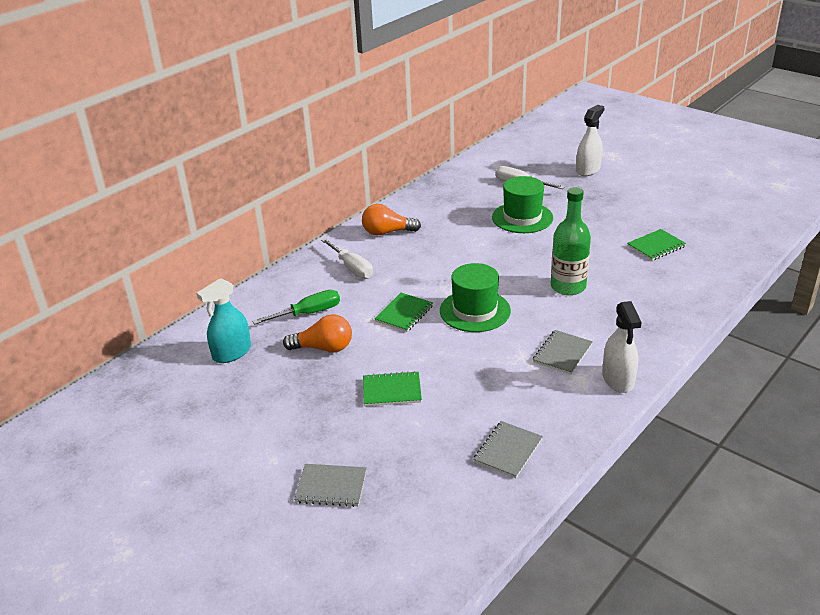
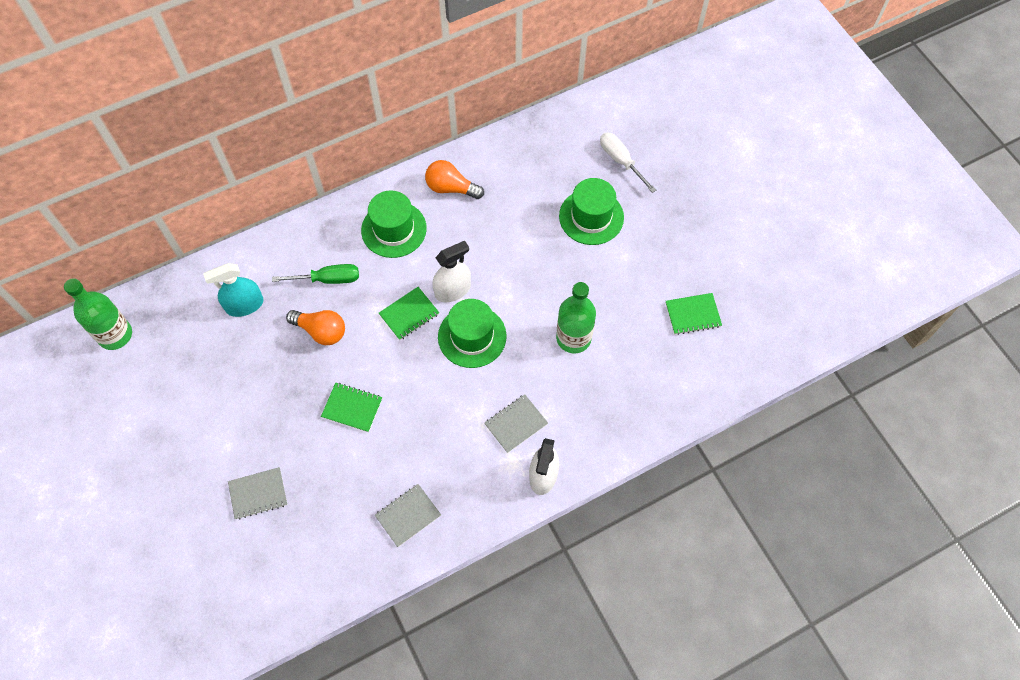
camera: 20 degrees right, 30 degrees up
grey notebook [294,464,366,507] -> grey notebook turned 45 degrees counterclockwise [228,467,288,519]
white screwdriver [321,238,373,279] -> green hat [361,190,427,258]
white spray bottle [576,105,604,176] -> white spray bottle moved to [433,241,471,302]
none -> green bottle [64,278,132,350]

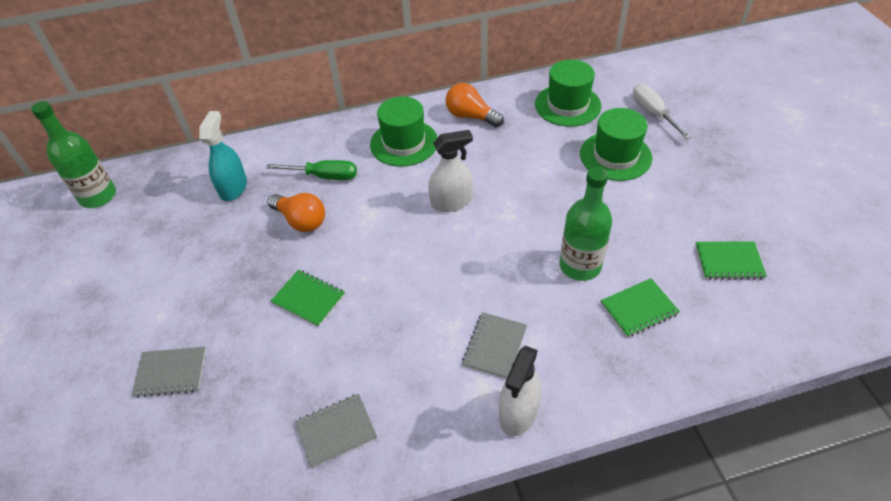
camera: 15 degrees right, 15 degrees down
turquoise spray bottle [203,263,264,317] -> turquoise spray bottle turned 105 degrees clockwise [199,111,247,201]
green notebook [379,287,439,340] -> green notebook moved to [601,278,680,337]
green hat [438,299,507,368] -> green hat moved to [535,60,601,127]
grey notebook [484,394,548,453] -> grey notebook turned 45 degrees counterclockwise [462,312,527,379]

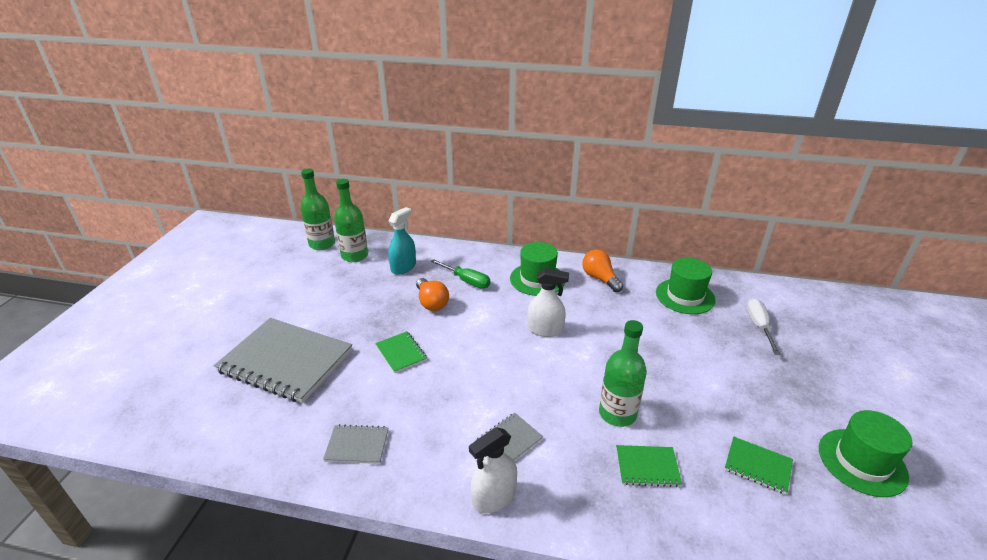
camera: 25 degrees right, 15 degrees down
grey notebook [132,347,206,398] -> grey notebook [214,318,352,403], size x2.23
green hat [580,108,652,181] -> green hat moved to [819,410,912,497]
none -> green bottle [334,179,368,262]

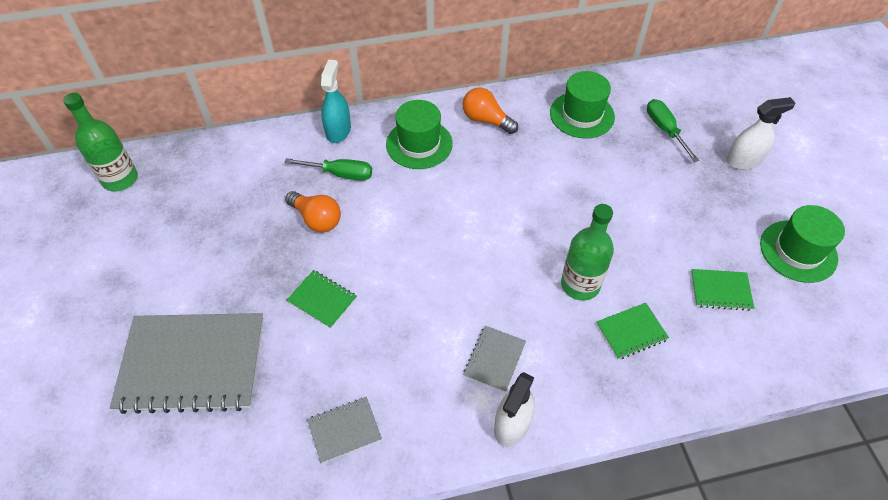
camera: 25 degrees left, 20 degrees up
green bottle [334,179,368,262] -> none
turquoise spray bottle [388,207,416,275] -> turquoise spray bottle moved to [321,59,351,143]
white spray bottle [527,268,569,337] -> white spray bottle moved to [726,97,795,170]
white screwdriver [746,298,781,355] -> green screwdriver [647,99,699,162]

